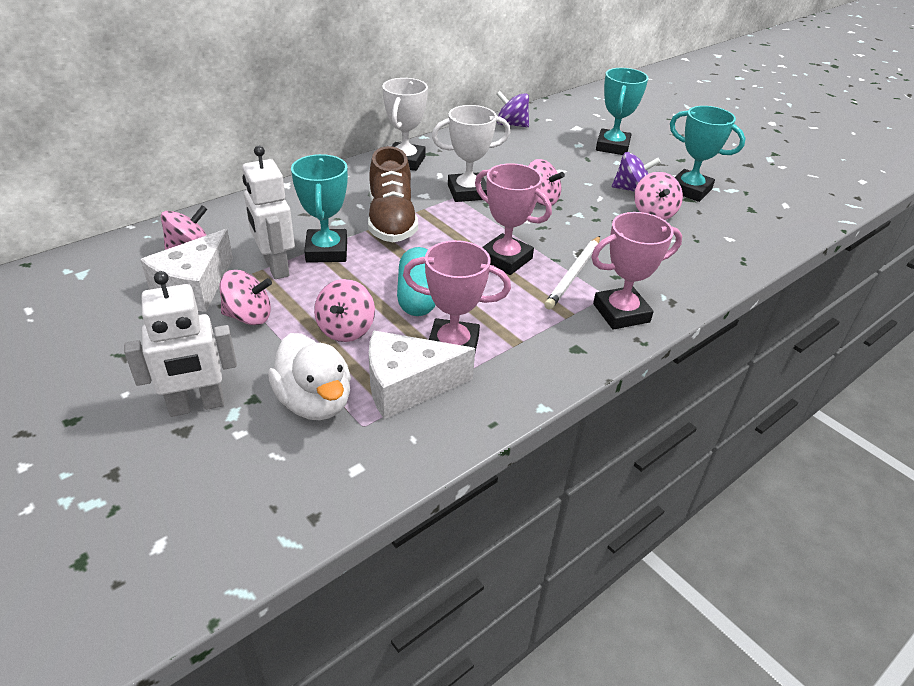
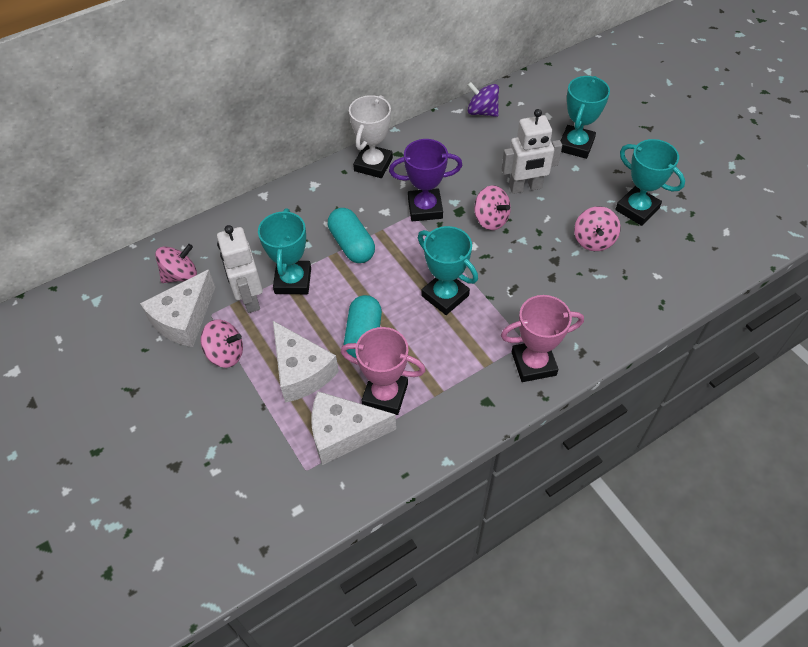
camera: 10 degrees right, 15 degrees up
white robot [124,271,237,417] -> white robot moved to [502,109,562,194]
white duck [268,333,351,420] -> none
pink spinning top [314,279,375,342] -> white cheese [273,321,339,403]
brown shoe [368,146,418,242] -> turquoise capsule [328,208,375,263]
white trophy [432,105,510,202] -> purple trophy [389,139,463,221]
pink trophy [475,163,552,275] -> turquoise trophy [418,226,478,315]
white pencil [544,236,600,309] -> none
purple spinning top [612,152,660,192] -> none

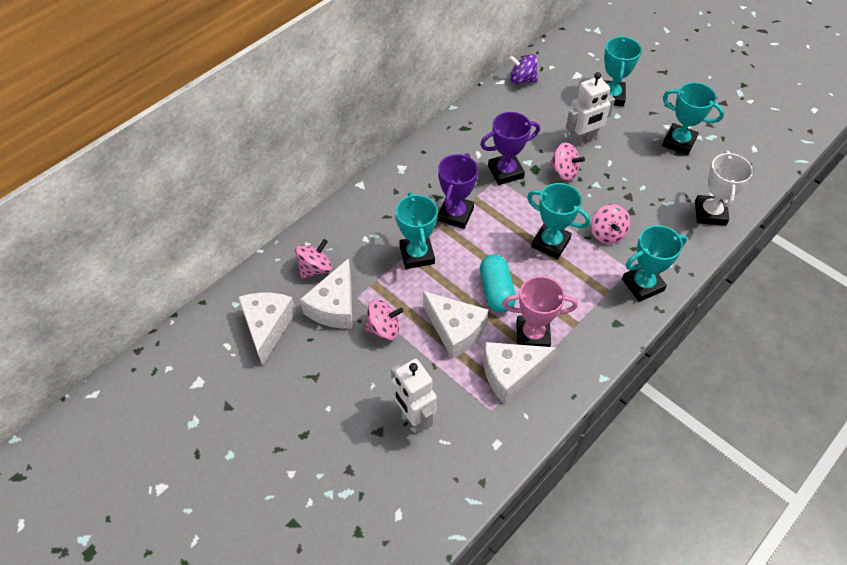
camera: 15 degrees left, 0 degrees up
white robot [217,225,263,313] -> white robot moved to [391,359,437,432]
turquoise capsule [328,208,375,263] -> purple trophy [437,153,478,229]
white trophy [349,95,393,178] -> white trophy moved to [695,151,753,226]
pink trophy [501,295,584,382] -> turquoise trophy [622,225,687,302]
pink spinning top [574,206,621,251] -> pink spinning top moved to [591,204,630,244]
none -> white cheese [238,292,296,366]

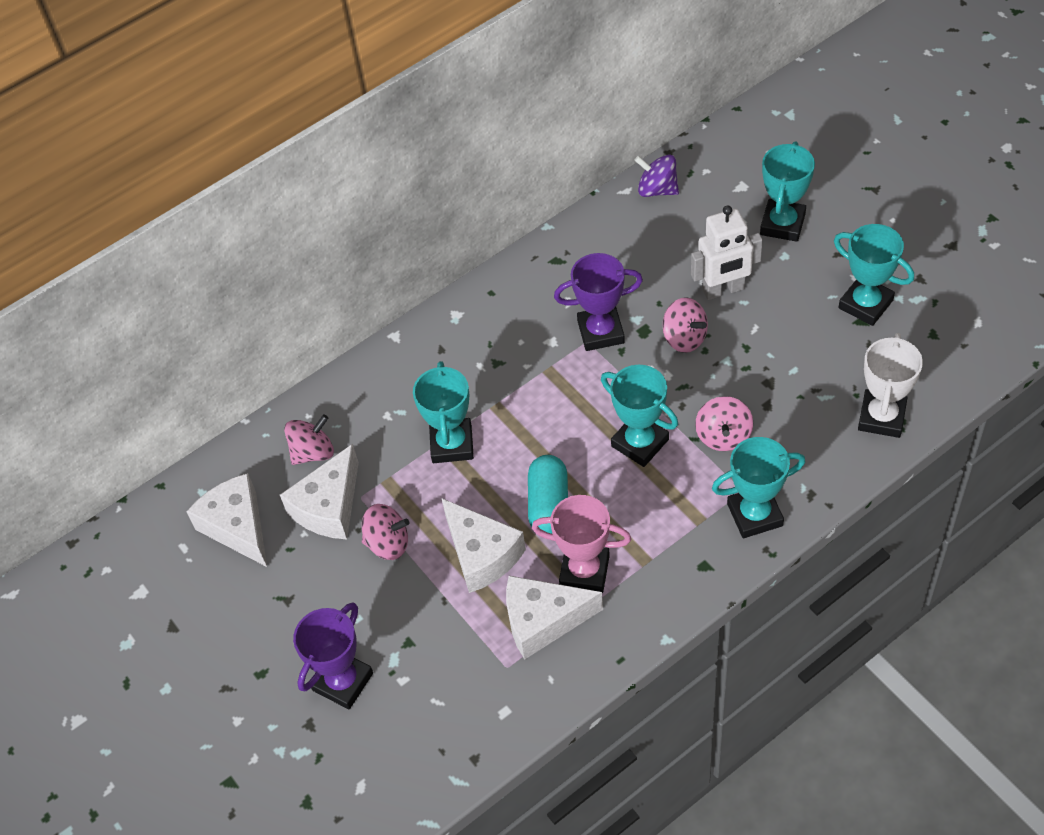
camera: 15 degrees right, 0 degrees up
white cheese [238,292,296,366] -> white cheese turned 45 degrees counterclockwise [186,473,267,567]
white robot [391,359,437,432] -> none
purple trophy [437,153,478,229] -> purple trophy moved to [293,602,373,709]

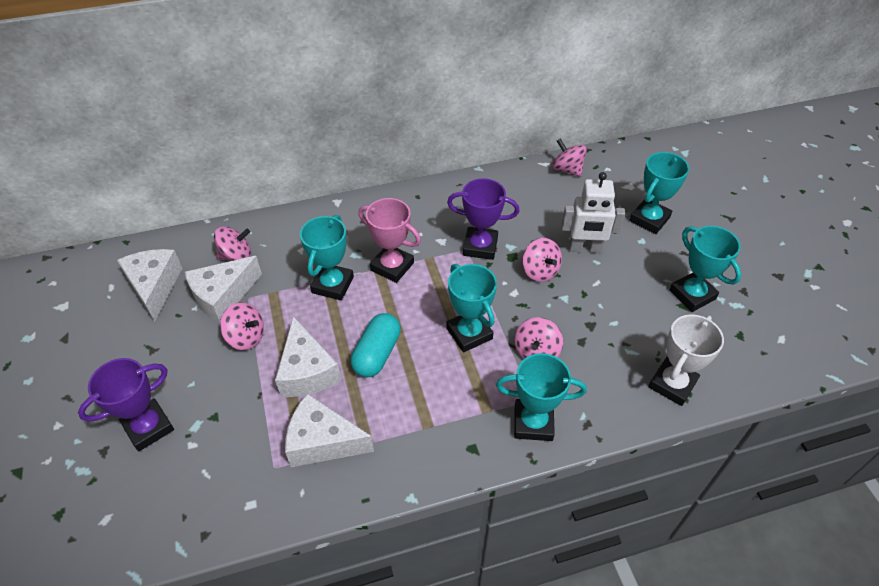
camera: 15 degrees right, 5 degrees down
pink trophy [532,495,631,593] -> pink trophy moved to [358,198,421,283]
purple spinning top [635,154,679,197] -> pink spinning top [552,139,587,177]

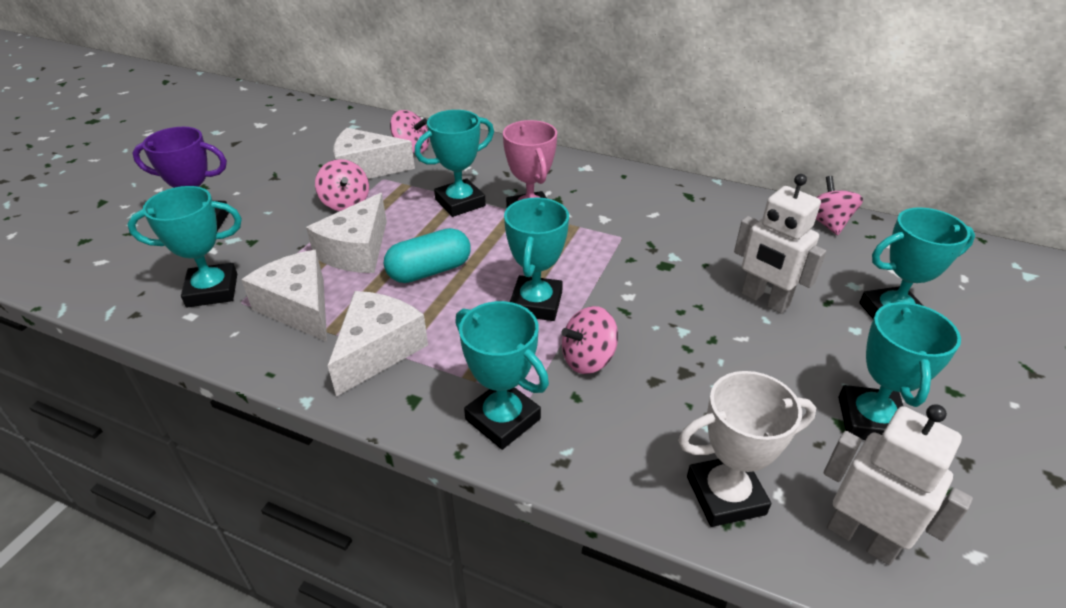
camera: 40 degrees right, 10 degrees down
white cheese [117,249,182,321] -> white cheese moved to [327,291,428,397]
purple trophy [447,178,519,260] -> none
pink spinning top [522,238,562,282] -> none
none -> turquoise trophy [128,186,242,307]
none -> white robot [824,404,973,565]

